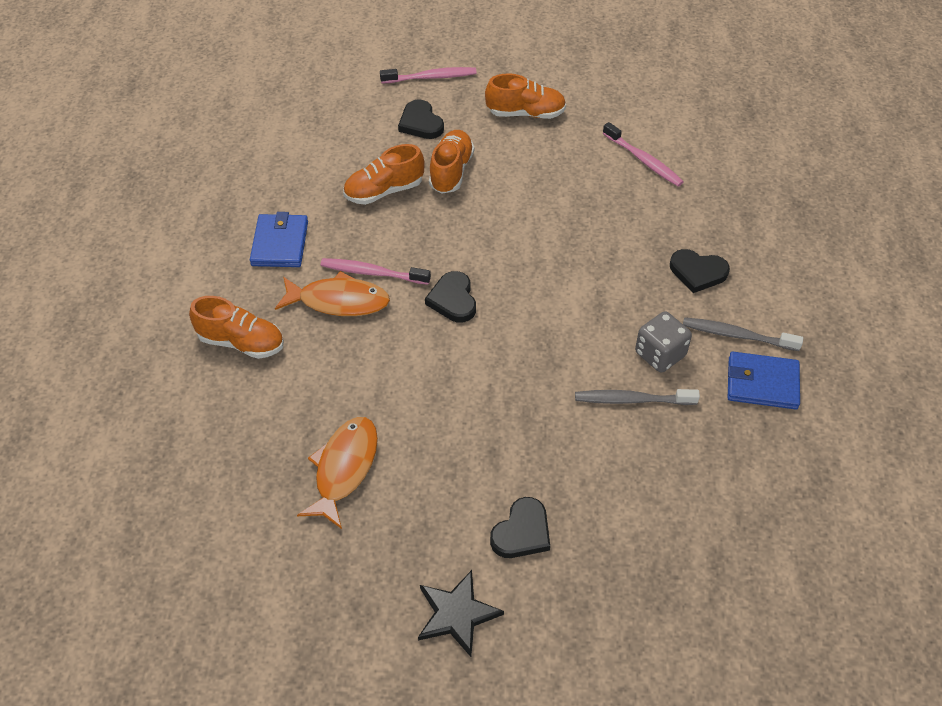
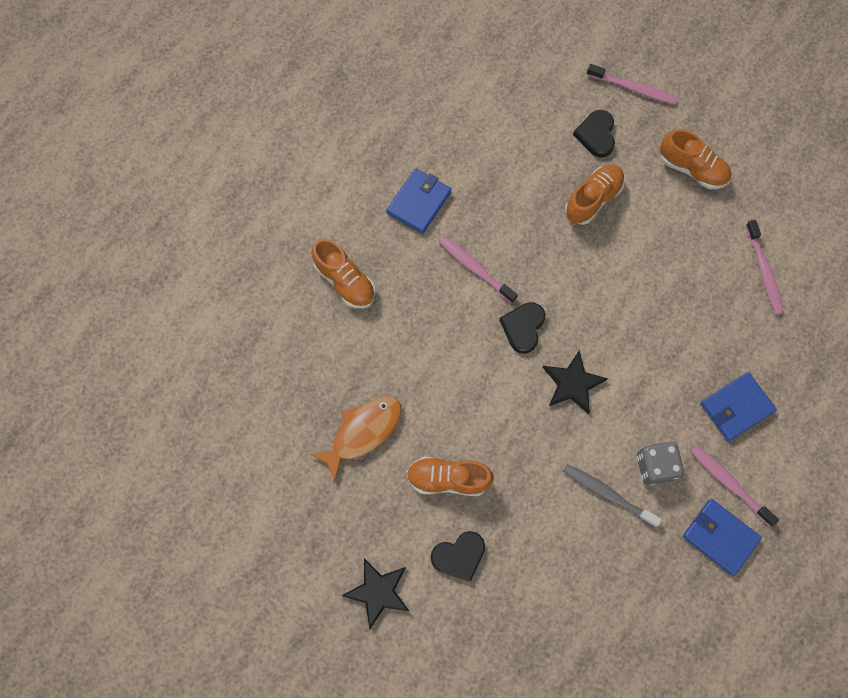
camera: 30 degrees right, 20 degrees up
orange fish [275,271,390,316] -> none
orange shoe [343,144,425,205] -> orange shoe moved to [407,457,494,496]
black heart [670,249,730,293] -> blue wallet [700,372,777,441]
grey toothbrush [683,317,803,351] -> pink toothbrush [690,445,779,526]
none -> black star [543,350,608,414]

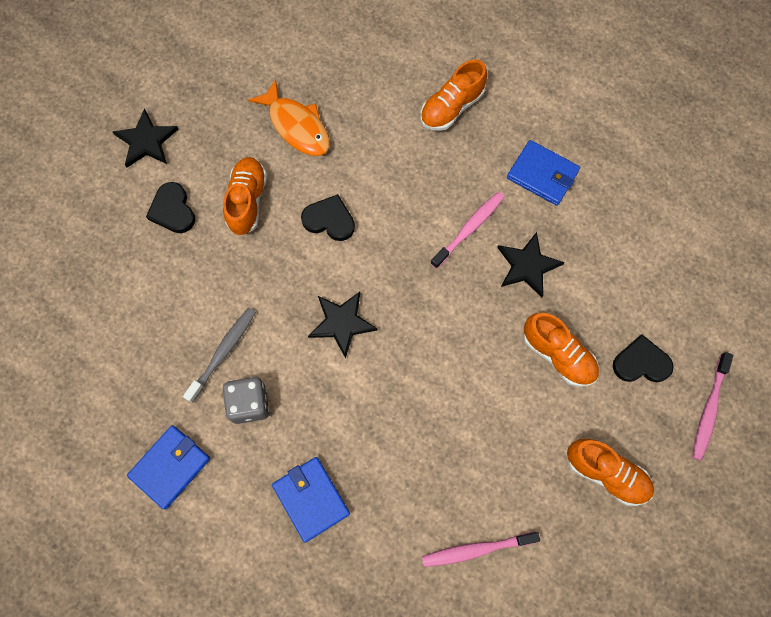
camera: 90 degrees right, 0 degrees up
black heart [499,302,545,354] -> black heart moved to [301,194,355,241]
orange shoe [660,129,732,189] -> orange shoe turned 90 degrees counterclockwise [567,439,654,506]
pink toothbrush [690,445,779,526] -> none
none -> black star [497,232,565,298]

